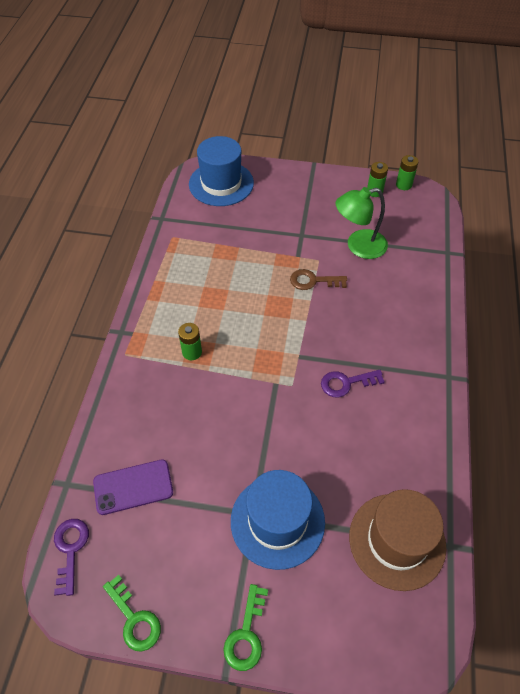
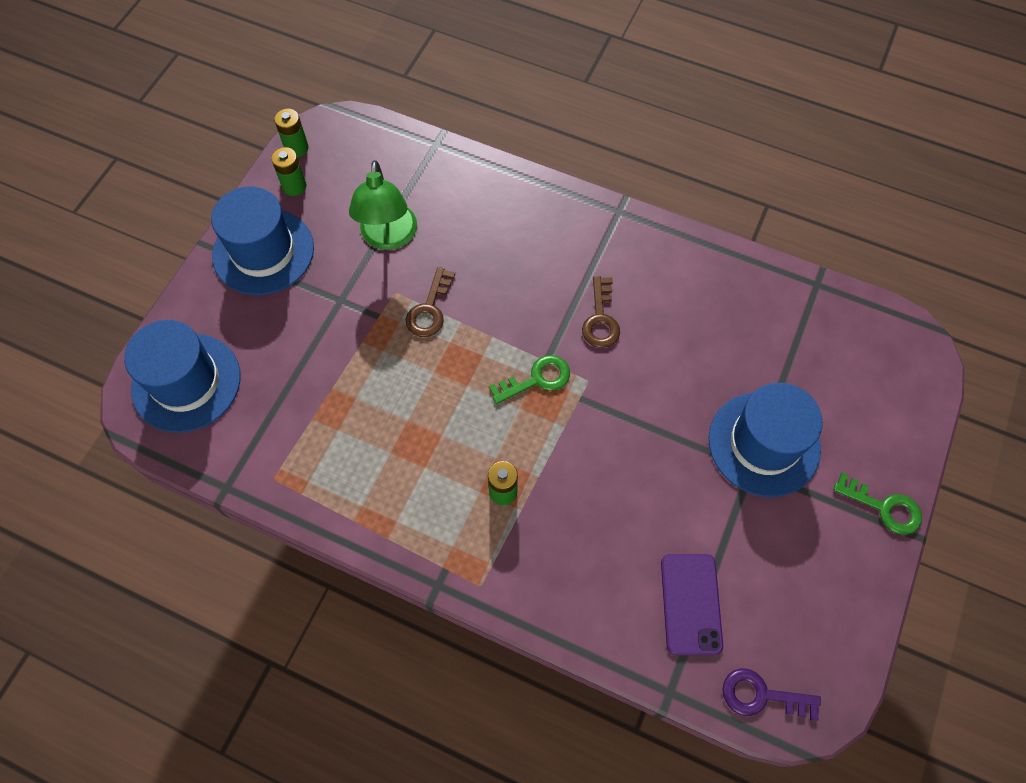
camera: 75 degrees left, 10 degrees up
green key [103,575,161,652] -> green key moved to [489,355,570,404]
purple key [321,370,385,398] -> brown key [582,276,620,348]
brown hat [349,489,446,591] -> none
none -> blue hat [211,186,314,295]

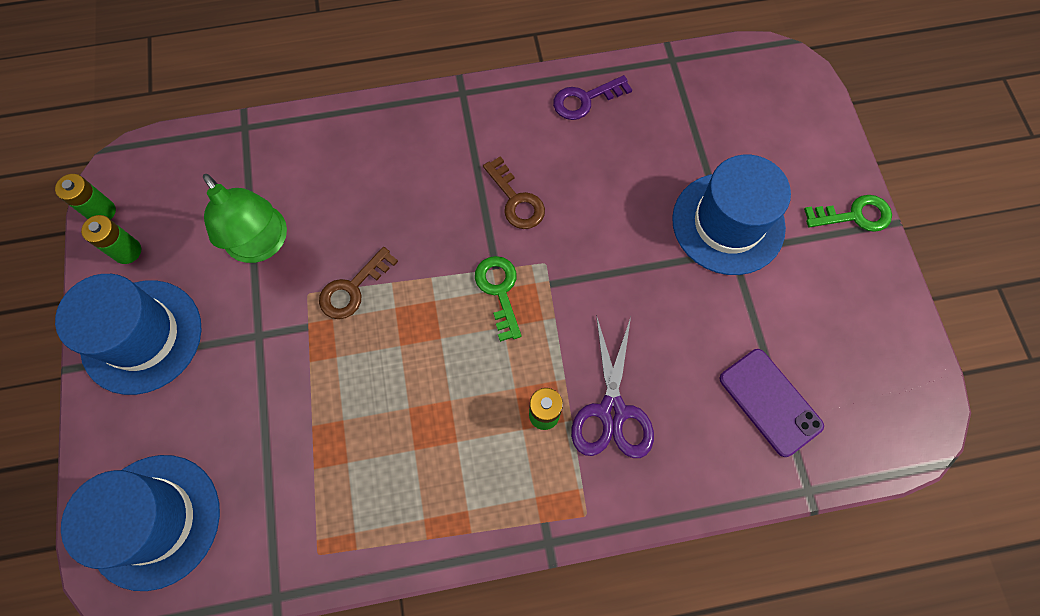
camera: 35 degrees left, 5 degrees up
brown key [406,267,455,337] -> brown key turned 60 degrees clockwise [319,247,398,319]
green key [489,355,570,404] -> green key turned 45 degrees counterclockwise [475,256,521,342]
purple key [722,668,821,721] -> purple key moved to [553,75,632,120]
none -> purple scissors [571,315,654,458]

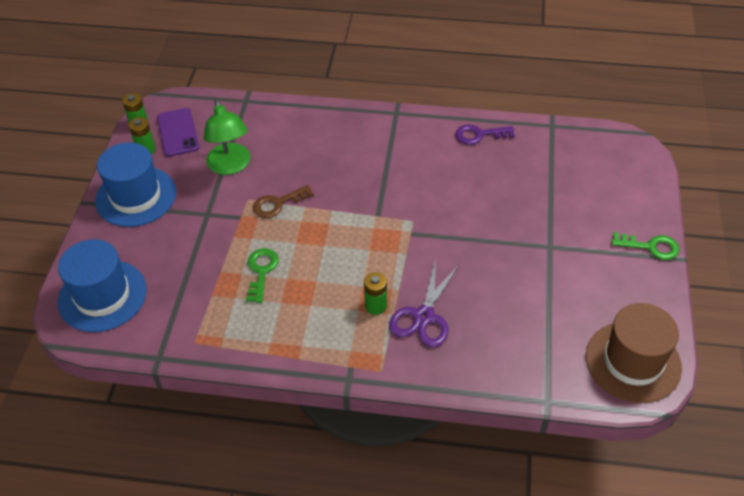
camera: 20 degrees right, 20 degrees down
green key [475,256,521,342] -> green key moved to [246,248,279,303]
brown key [483,156,545,229] -> none
blue hat [672,155,791,275] -> none
purple phone [720,349,824,457] -> purple phone moved to [157,108,199,157]
none -> brown hat [586,303,682,403]

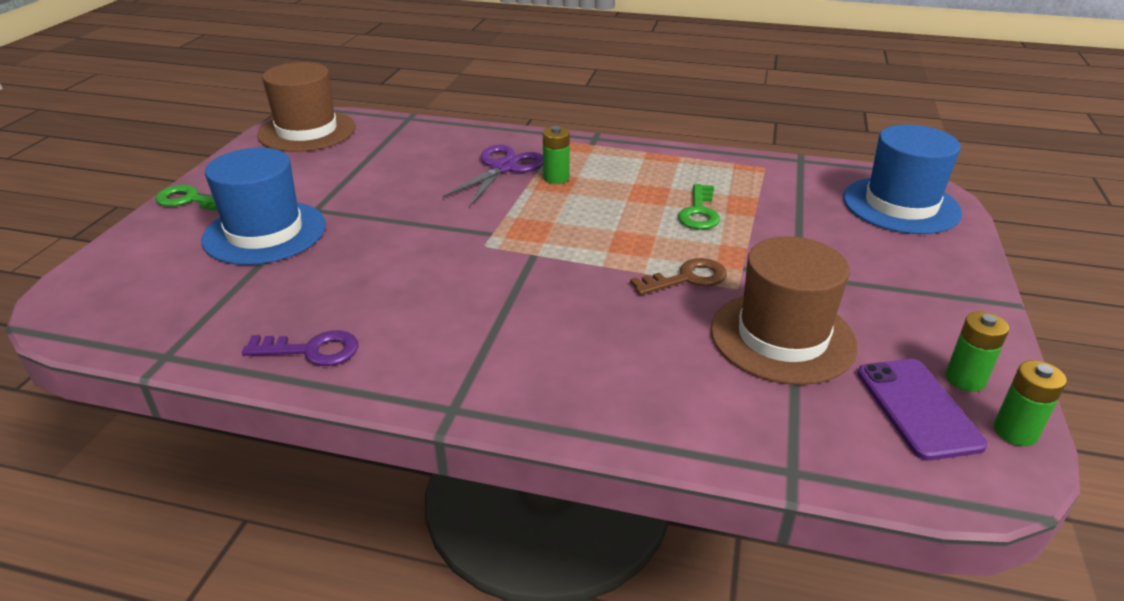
camera: 175 degrees left, 15 degrees down
blue hat [95,142,176,227] -> blue hat moved to [202,148,326,265]
green lamp [204,99,250,175] -> brown hat [711,236,858,385]

